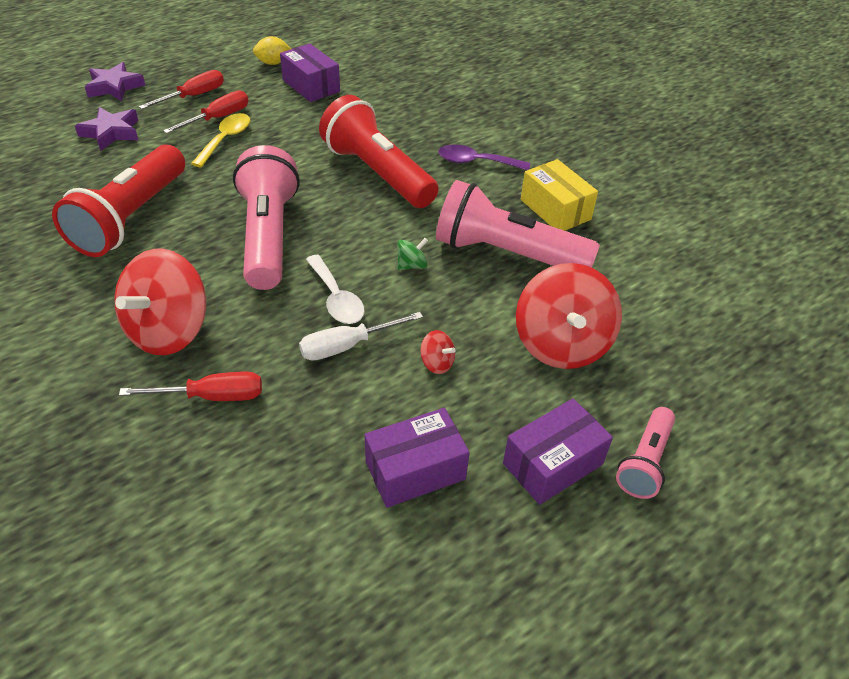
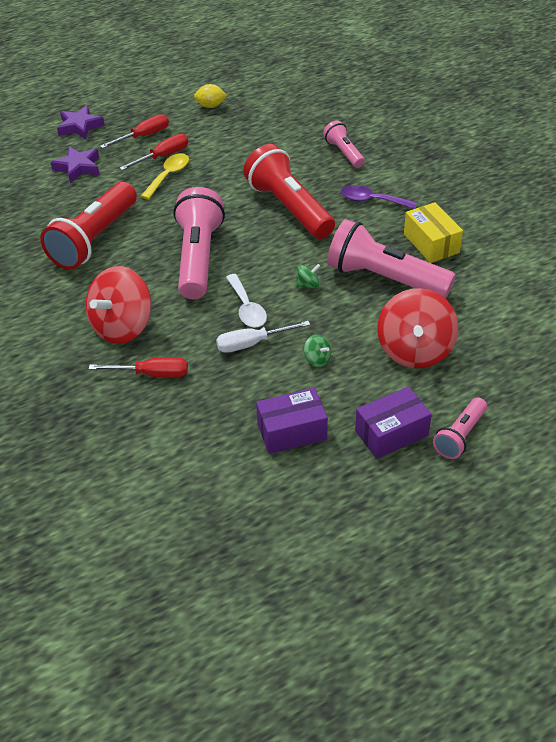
camera: 10 degrees right, 0 degrees up
purple box [280,44,340,102] -> none
red spinning top [421,330,456,374] -> green spinning top [304,334,331,367]
none -> pink flashlight [323,121,365,168]

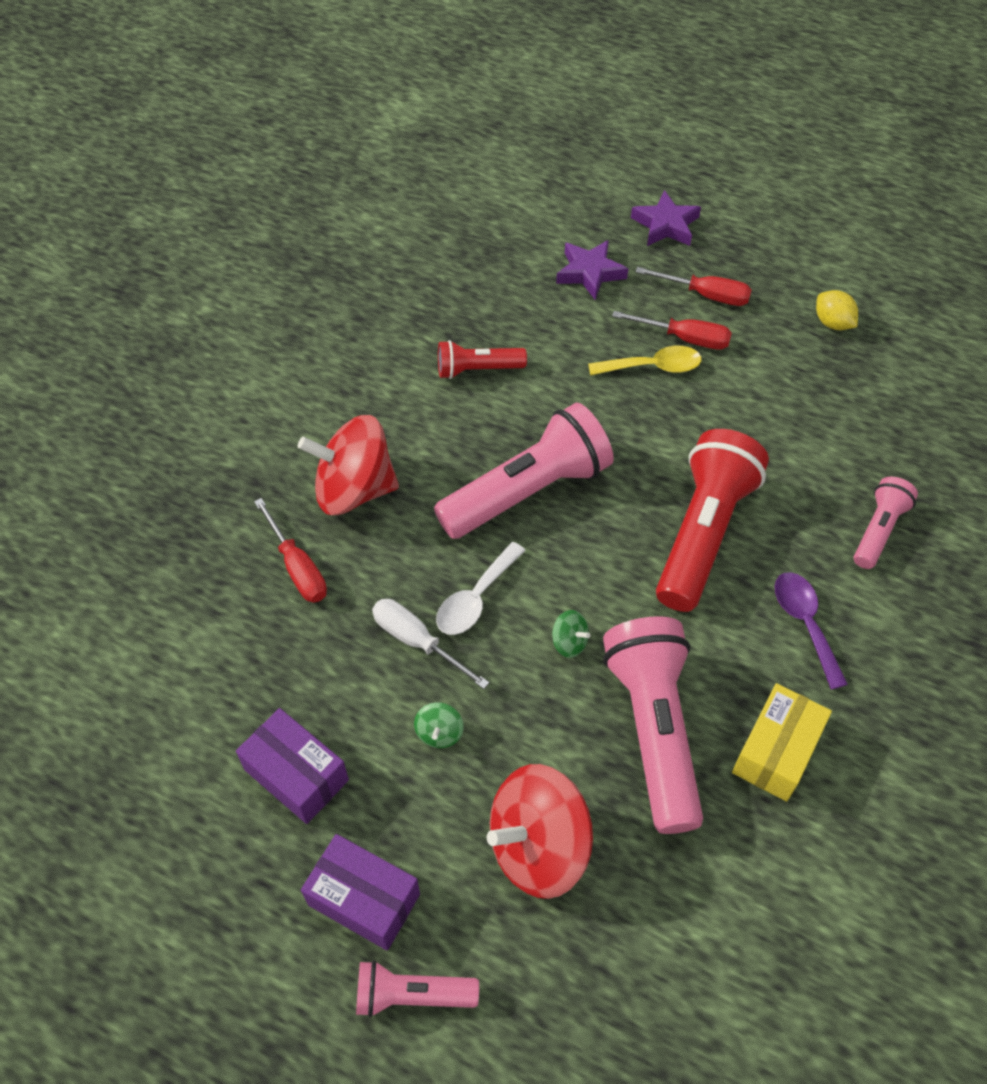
camera: 55 degrees right, 10 degrees up
red flashlight [40,182,137,270] -> red flashlight [438,340,527,379], size x0.53

